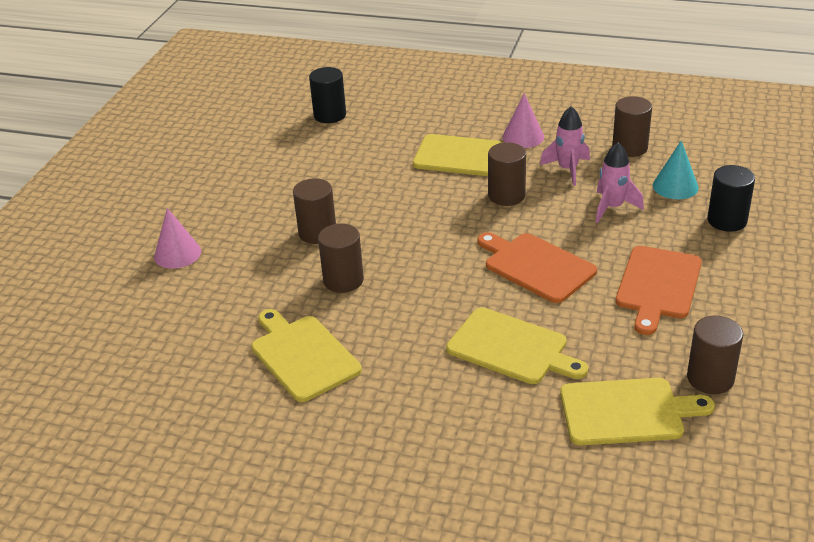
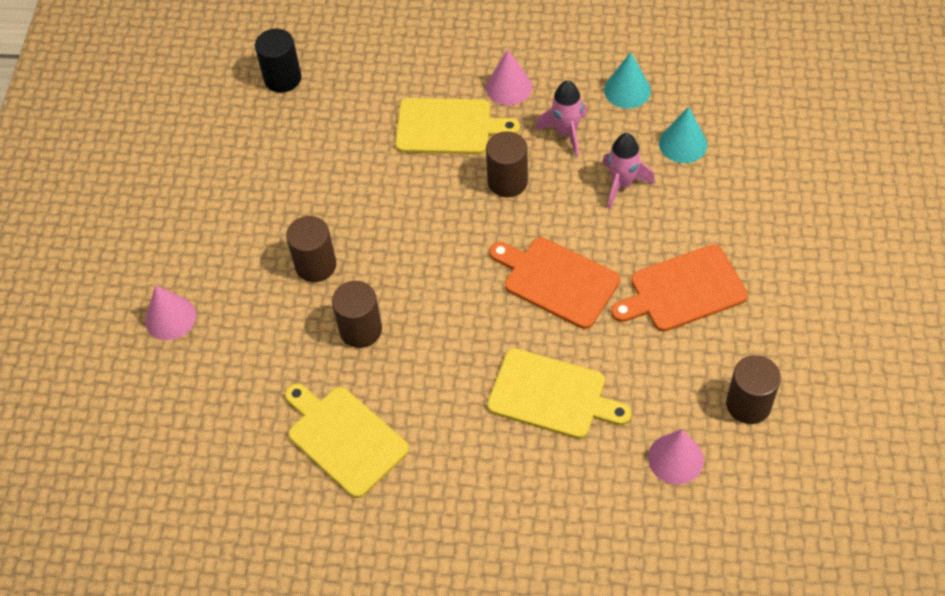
camera: 10 degrees left, 20 degrees up
yellow cutting board [560,378,715,445] -> pink cone [648,429,704,485]
brown cylinder [612,96,652,157] -> turquoise cone [604,52,651,108]
orange cutting board [616,246,702,335] -> orange cutting board turned 60 degrees clockwise [611,244,748,331]
black cylinder [707,165,755,232] -> none

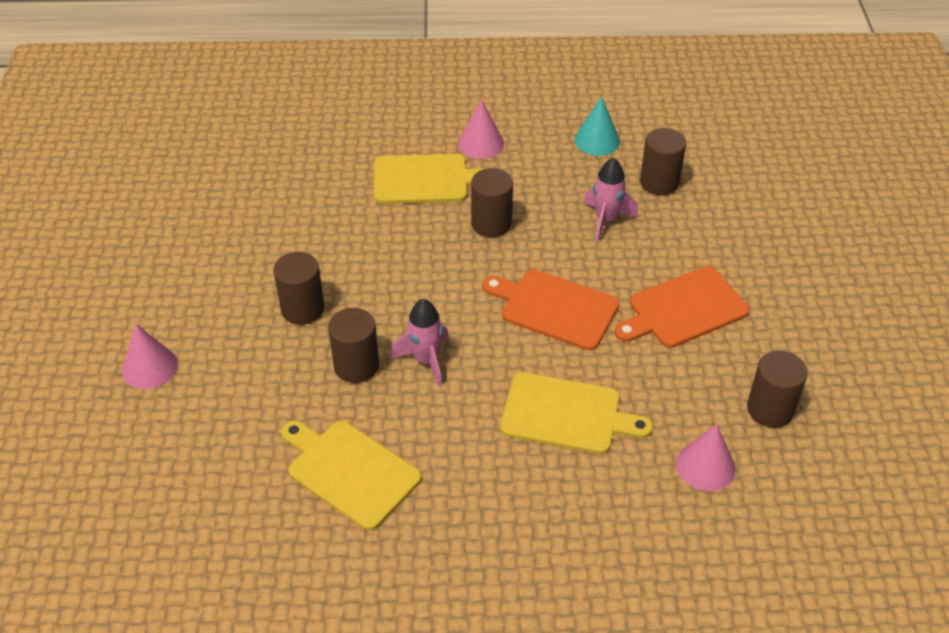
camera: 10 degrees left, 10 degrees down
black cylinder [255,29,301,93] -> none
pink rocket [535,80,587,157] -> pink rocket moved to [390,299,449,387]
turquoise cone [659,107,707,163] -> brown cylinder [640,128,686,195]

